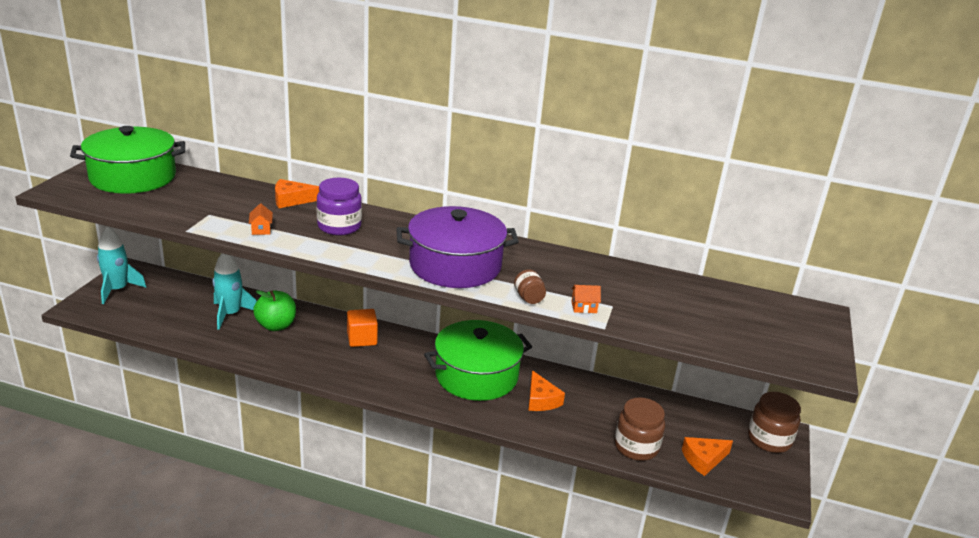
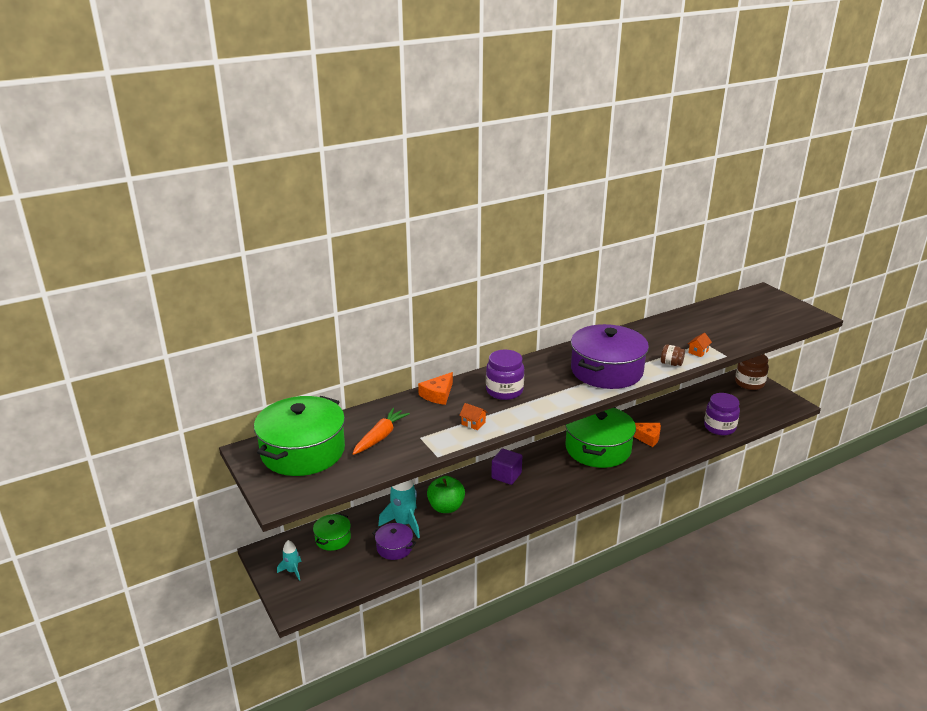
camera: 45 degrees left, 0 degrees up
turquoise rocket [97,226,147,304] -> turquoise rocket [277,540,301,581], size x0.55
orange cube [347,309,378,347] -> purple cube [491,448,522,485]
brown jar [615,397,665,461] -> purple jar [704,393,740,435]
orange cheese [682,437,733,476] -> none
none -> green pot [313,514,351,551]
none -> orange carrot [352,408,410,455]
none -> purple pot [372,523,416,560]

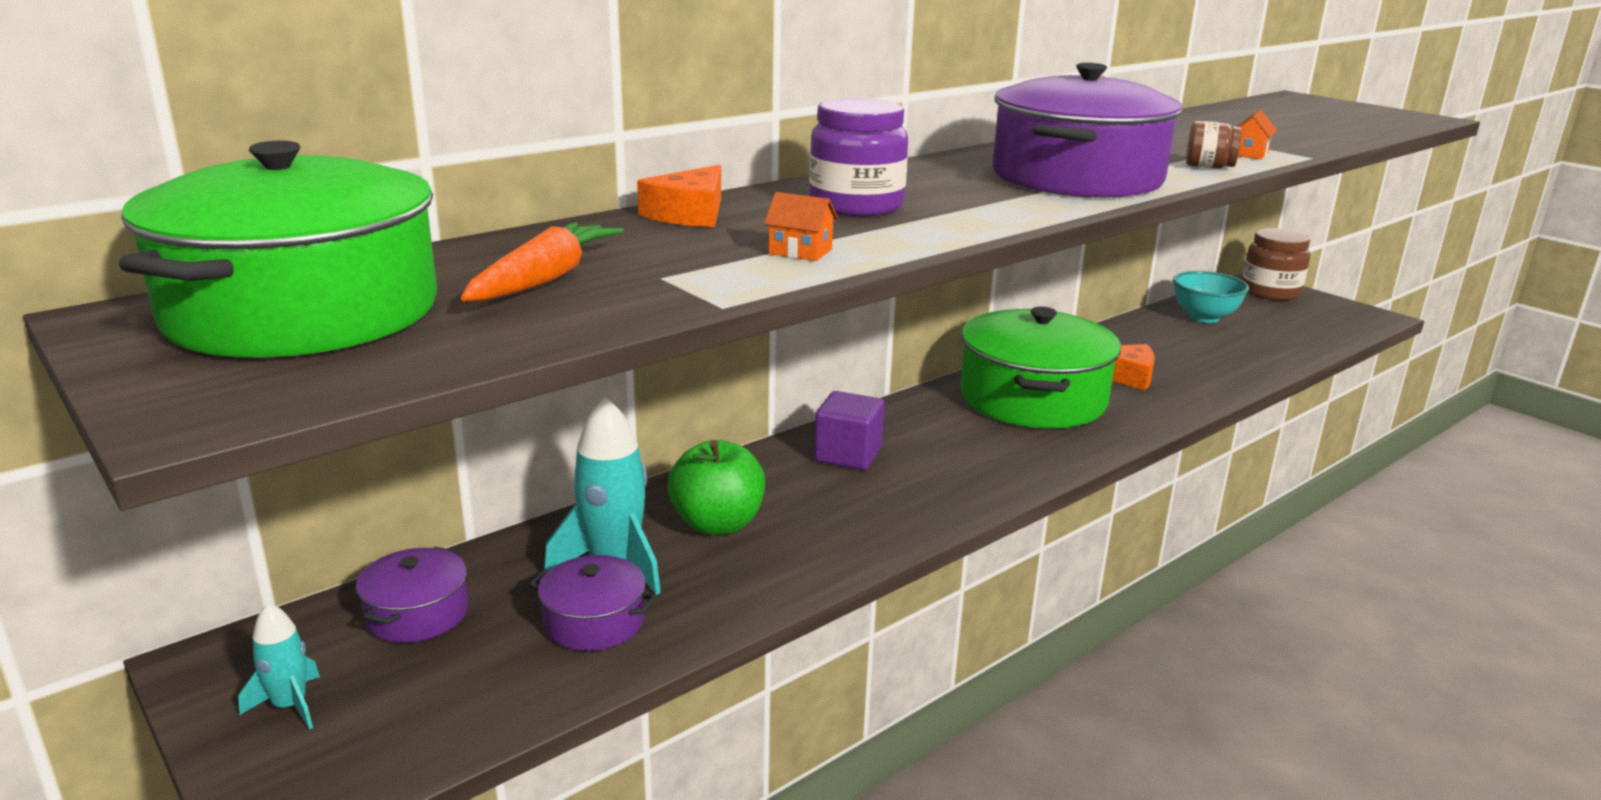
camera: 10 degrees left, 5 degrees down
green pot [313,514,351,551] -> purple pot [356,547,468,643]
purple jar [704,393,740,435] -> none
none -> turquoise bowl [1173,271,1249,323]

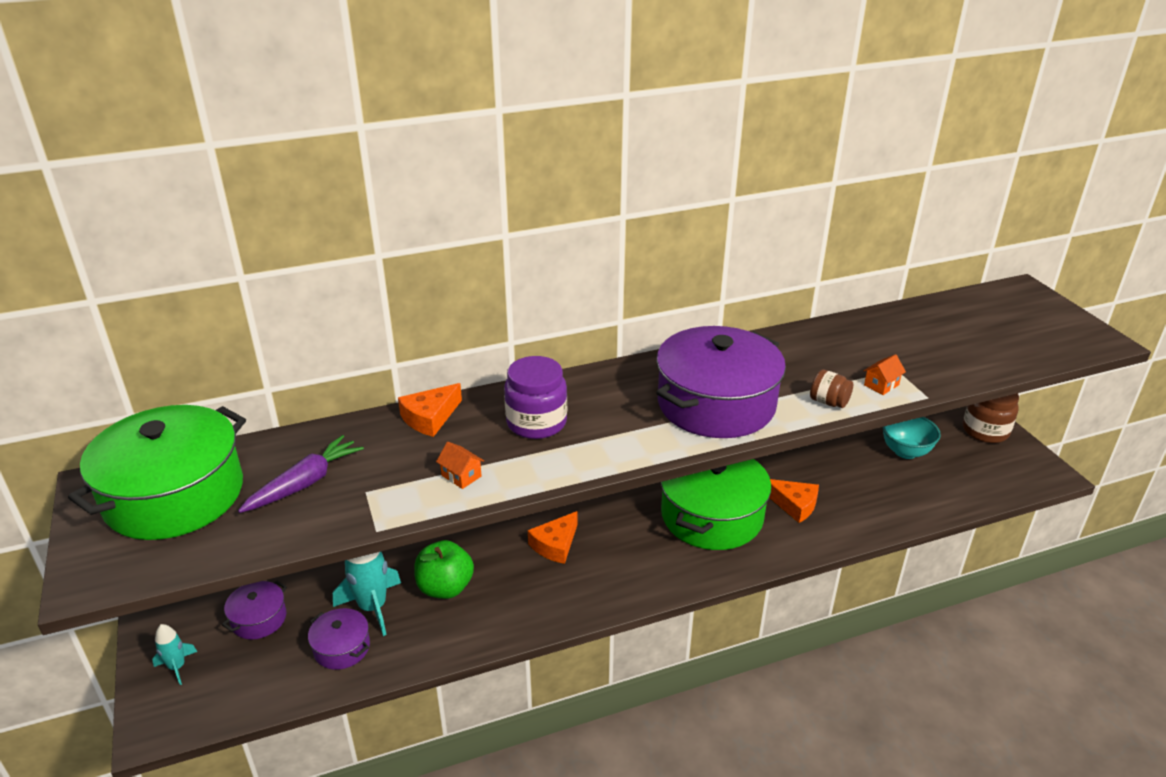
camera: 20 degrees right, 10 degrees up
orange carrot [461,222,624,301] -> purple carrot [238,435,364,513]
purple cube [814,391,885,470] -> orange cheese [528,511,578,564]

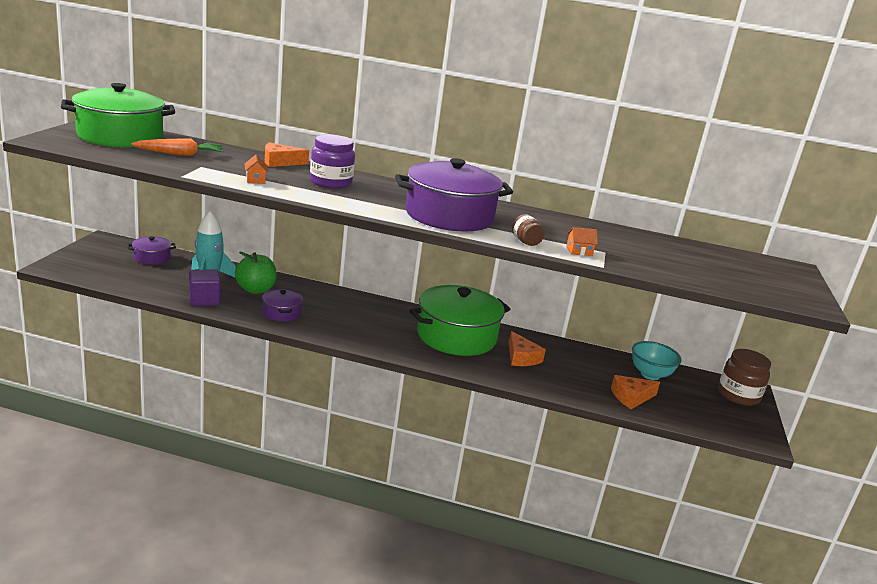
camera: 30 degrees right, 10 degrees down
turquoise rocket [152,624,197,685] -> none
purple carrot [238,435,364,513] -> orange carrot [131,139,223,156]
purple pot [308,608,370,670] -> purple pot moved to [262,289,303,322]
orange cheese [528,511,578,564] -> orange cheese moved to [611,375,660,409]
none -> purple cube [189,269,221,306]

